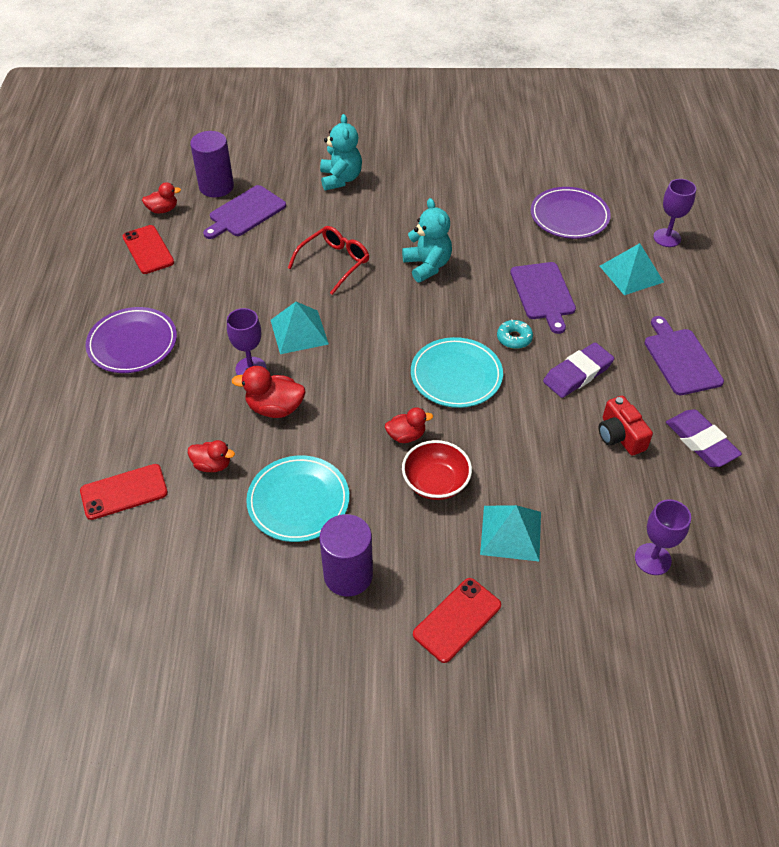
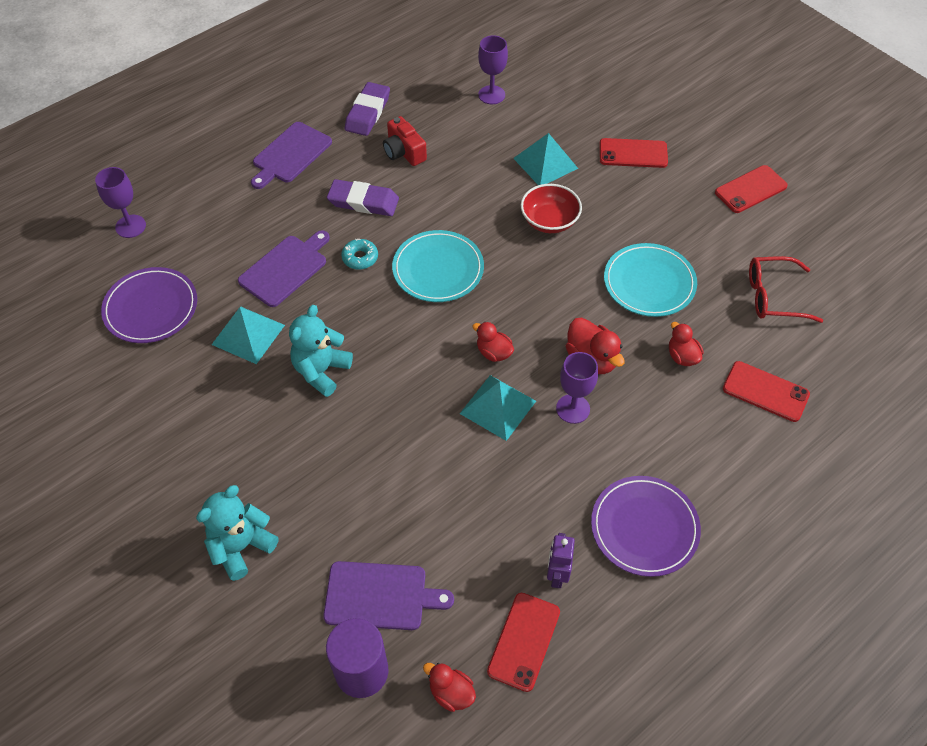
camera: 130 degrees left, 5 degrees up
red glasses [288,226,369,295] -> red glasses moved to [749,256,823,323]
purple cylinder [319,514,373,596] -> none
red duck [385,407,433,443] -> red duck moved to [472,322,514,362]
red camera [599,396,653,455] -> red camera turned 120 degrees clockwise [383,116,427,166]
turquoise pyramid [600,243,664,295] -> turquoise pyramid moved to [211,307,285,364]
none -> purple robot [547,533,575,588]
none -> red phone [715,165,788,213]

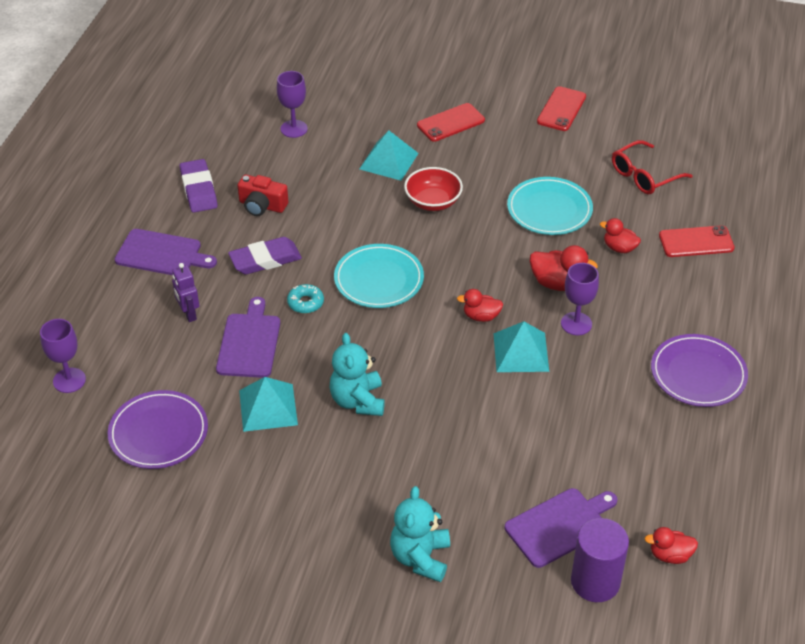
camera: 35 degrees left, 10 degrees down
purple cutting board [251,122,332,189] -> purple cutting board turned 75 degrees counterclockwise [115,229,217,275]
red phone [487,593,560,692] -> none
purple robot [547,533,575,588] -> purple robot moved to [172,263,199,322]

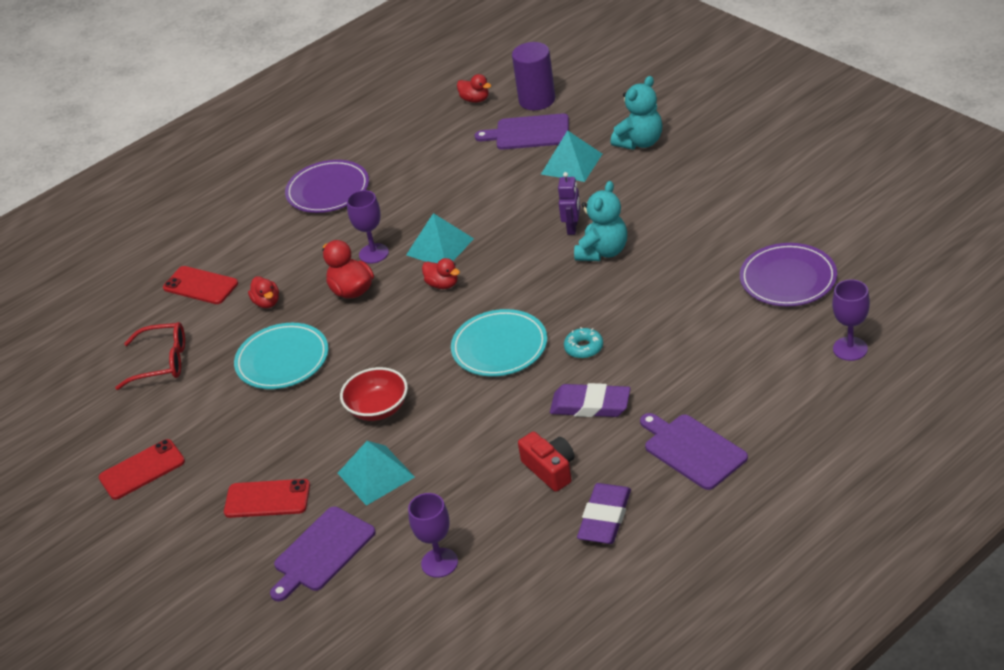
camera: 140 degrees left, 5 degrees down
purple robot [172,263,199,322] -> purple robot moved to [558,172,580,235]
purple cutting board [216,297,280,378] -> purple cutting board moved to [270,507,375,601]
turquoise pyramid [239,377,298,432] -> turquoise pyramid moved to [541,130,602,182]

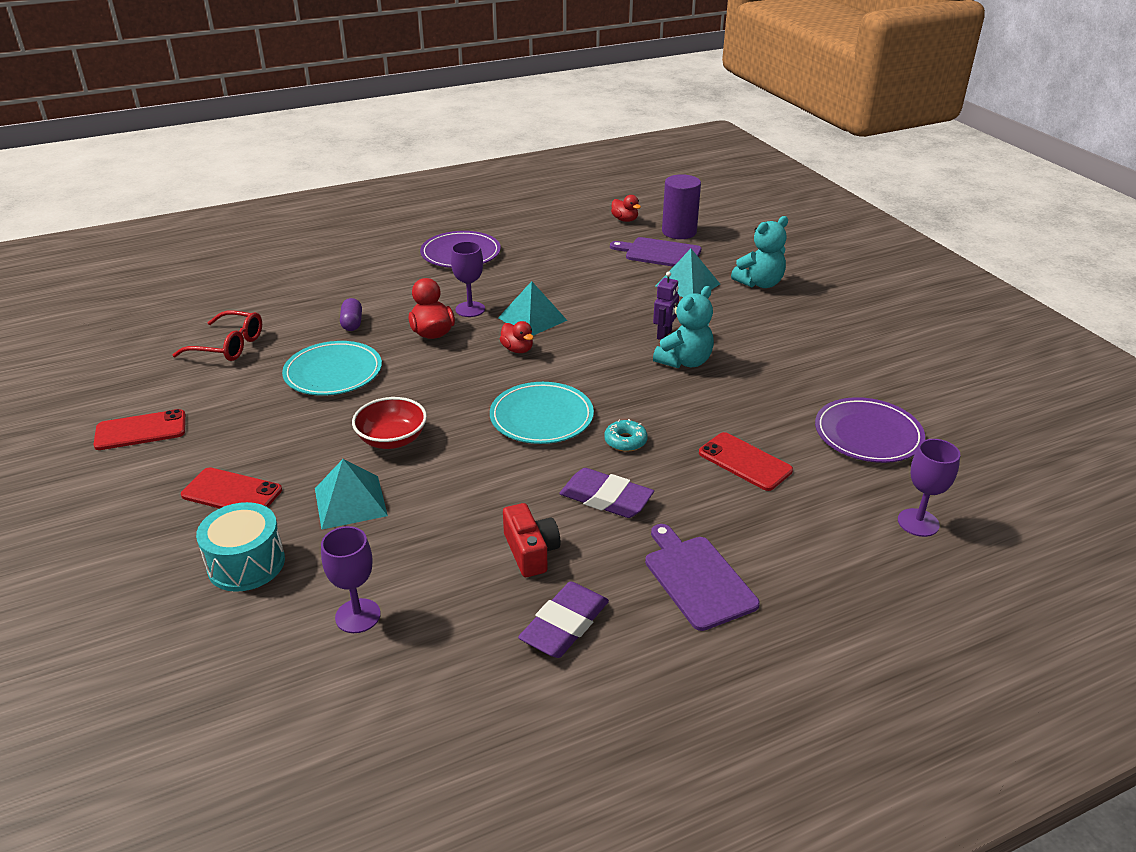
camera: 10 degrees right, 5 degrees down
red phone [163,266,238,304] -> red phone moved to [699,432,793,491]
red duck [248,276,279,308] -> purple capsule [340,298,362,331]
purple cutting board [270,507,375,601] -> turquoise drum [196,502,285,592]

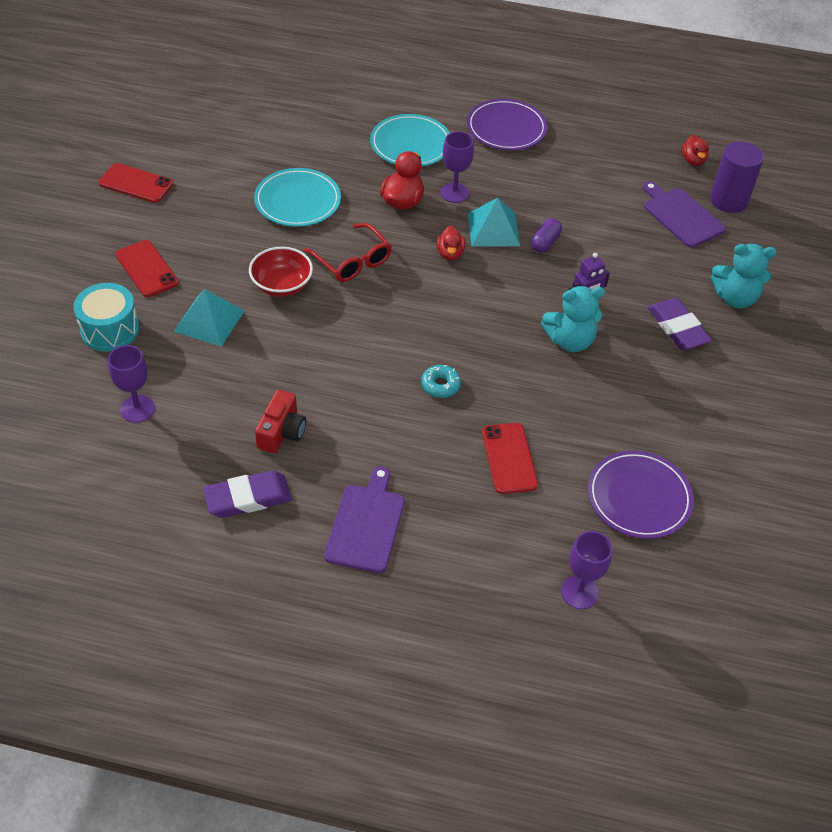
camera: 35 degrees right, 15 degrees up
red glasses [172,311,262,361] -> red glasses moved to [304,223,392,282]
purple capsule [340,298,362,331] -> purple capsule moved to [531,218,562,253]
turquoise plate [490,382,594,444] -> turquoise plate moved to [370,114,450,166]
purple eraser [559,468,654,518] -> purple eraser moved to [648,298,712,350]
turquoise pyramid [656,249,720,297] -> none

